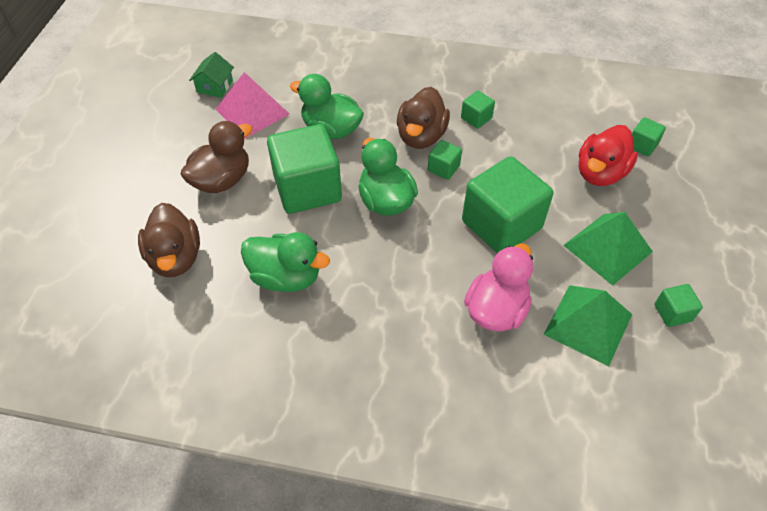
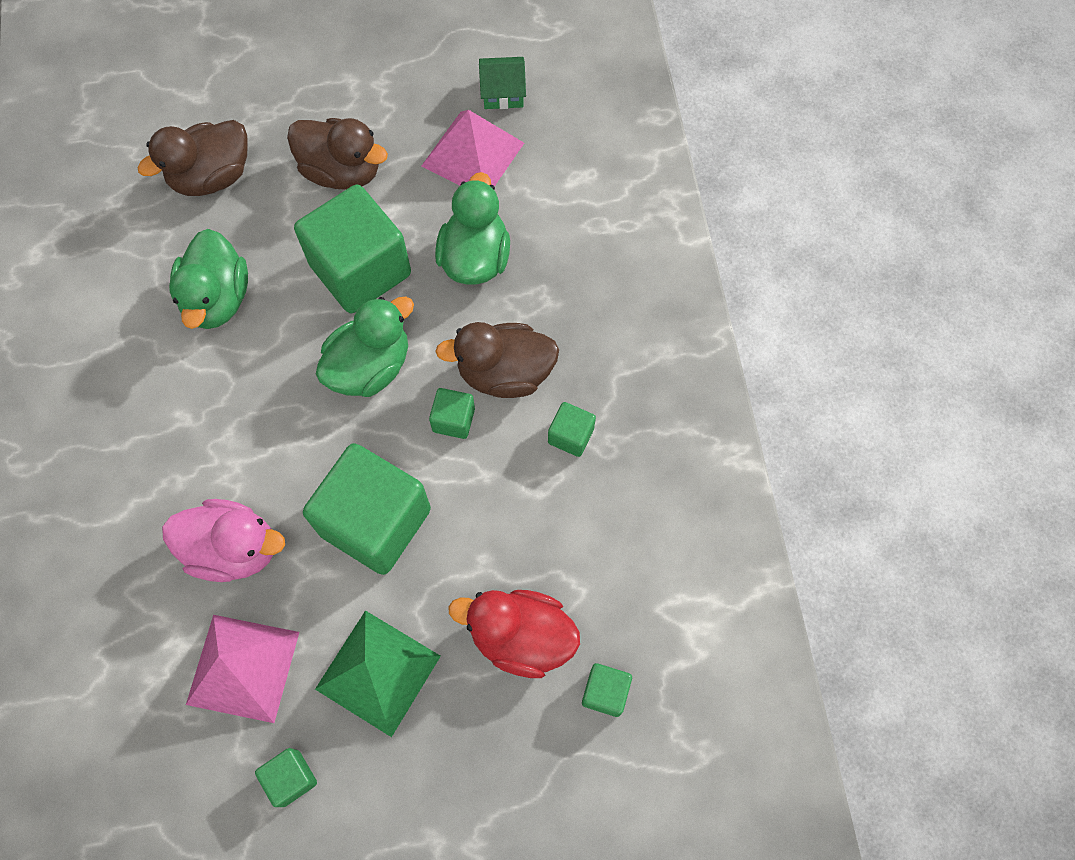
camera: 70 degrees right, 15 degrees up
green pyramid [544,285,632,367] -> pink pyramid [186,615,299,723]

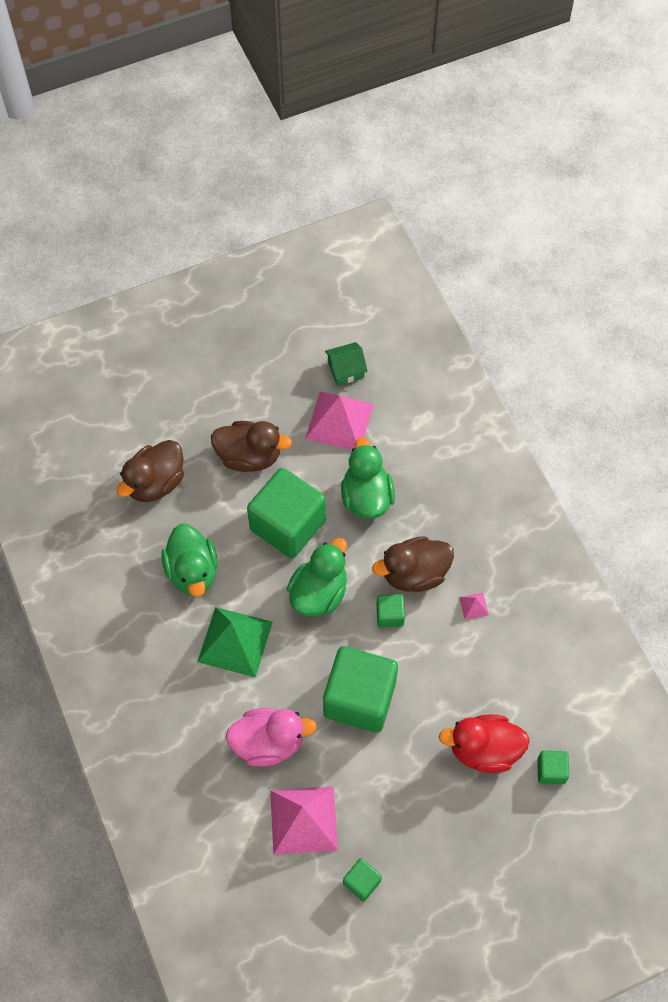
camera: 15 degrees left, 5 degrees down
green pyramid [315,610,441,737] -> green pyramid moved to [197,607,273,678]
green cube [548,402,596,457] -> pink pyramid [459,593,489,620]

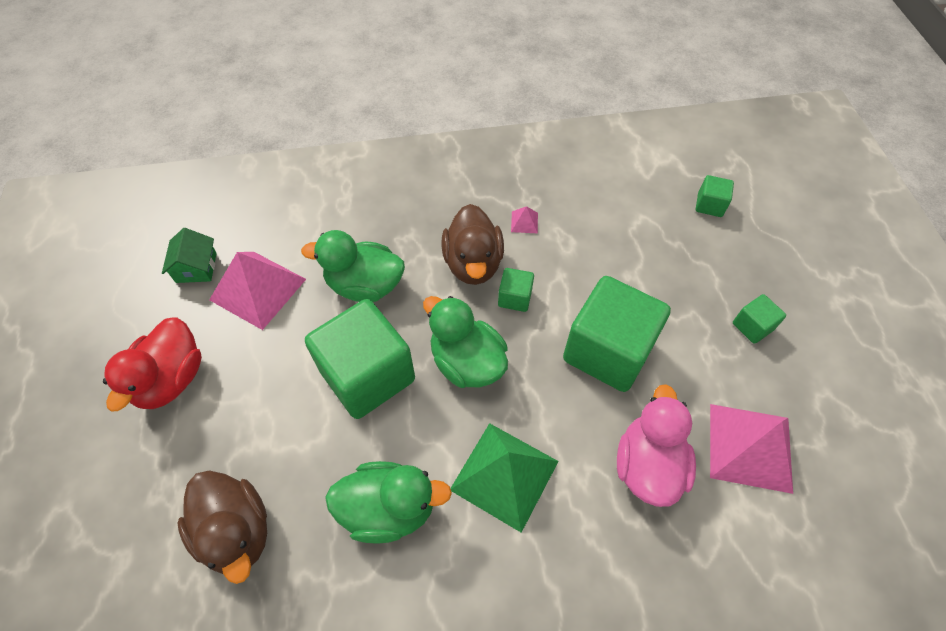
camera: 75 degrees left, 5 degrees down
brown duck [211,421,292,472] -> none
green cube [343,858,382,902] -> green cube moved to [733,294,786,344]
red duck [439,714,530,773] -> red duck moved to [103,317,202,412]

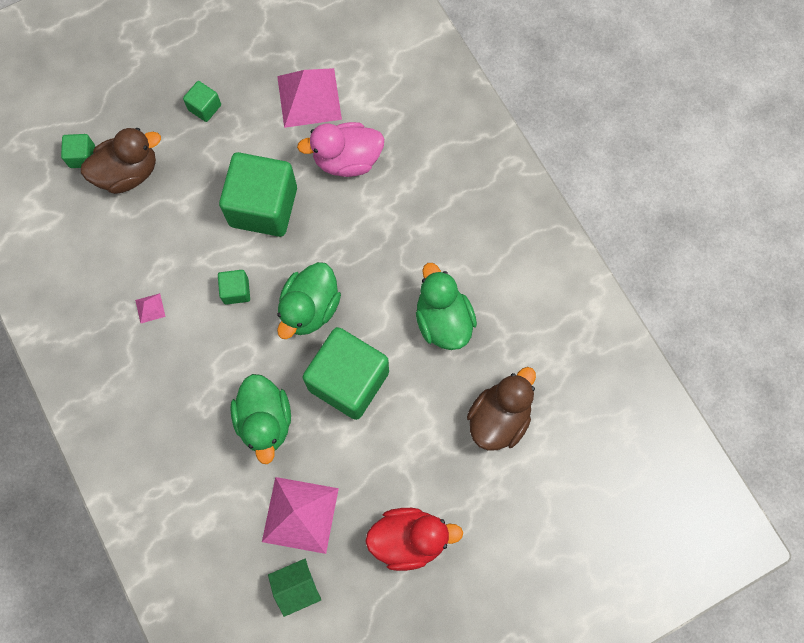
camera: 110 degrees left, 15 degrees up
brown duck [441,204,504,285] -> brown duck moved to [81,128,161,194]
green pyramid [450,423,559,533] -> none

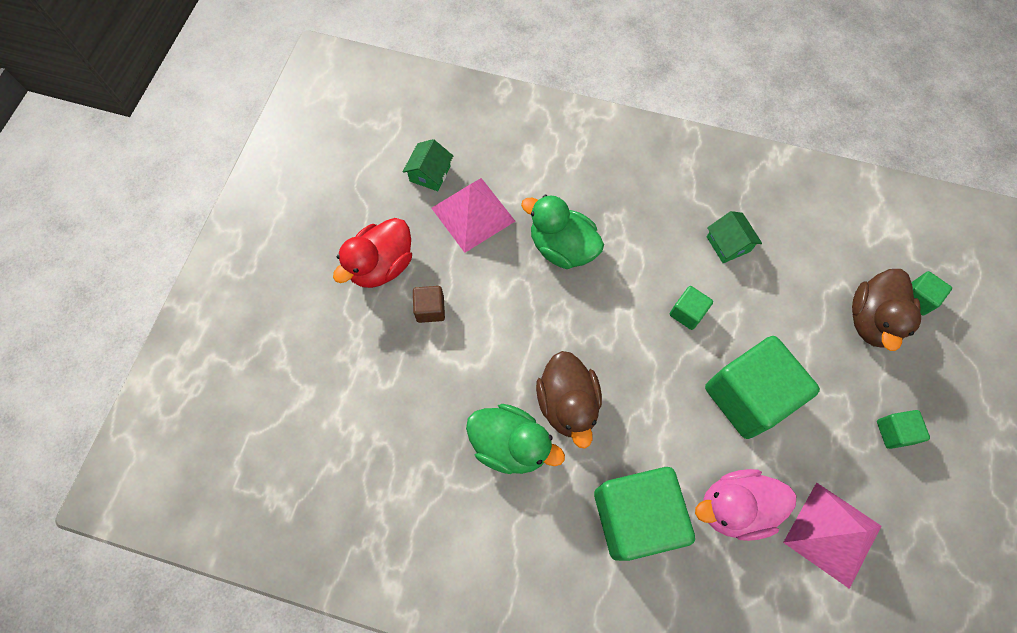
camera: 135 degrees right, 5 degrees down
pink pyramid [135,293,166,323] -> green house [707,211,762,263]
green duck [277,262,341,339] -> none
pink duck [297,122,385,177] -> pink duck turned 135 degrees counterclockwise [695,469,796,541]
green cube [303,327,389,420] -> green cube moved to [594,467,695,561]
brown duck [467,367,536,451] -> brown duck moved to [536,351,602,449]
none -> brown cube [413,286,445,323]

